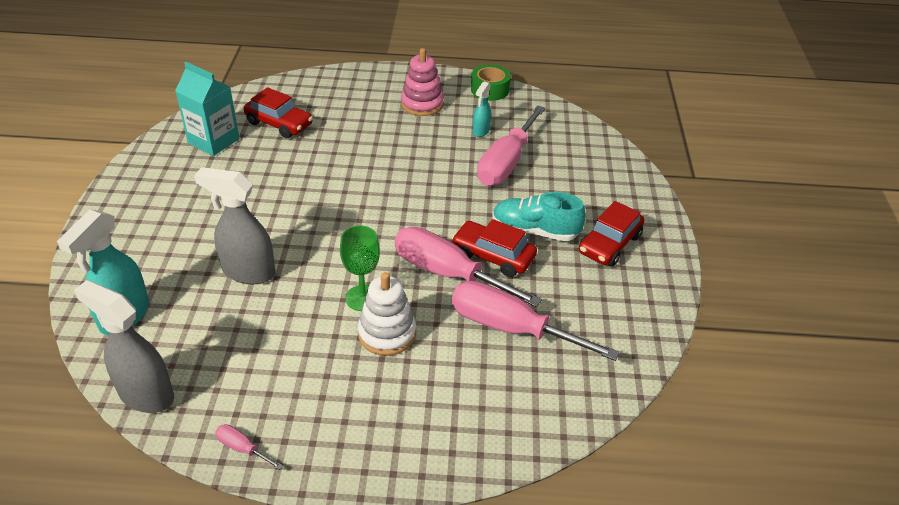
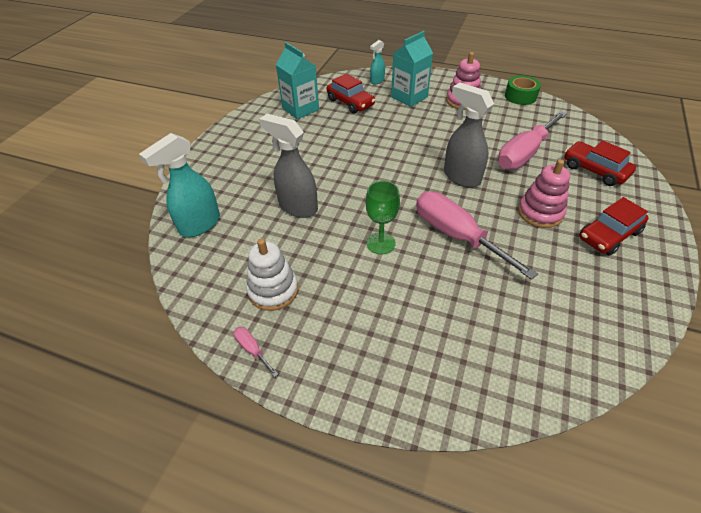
camera: 20 degrees right, 5 degrees up
grey spray bottle [74,280,174,413] -> grey spray bottle moved to [444,83,494,188]
white stacking toy [358,272,416,356] -> white stacking toy moved to [246,238,298,311]
red car [452,219,537,277] -> red car moved to [564,140,636,186]
pink screwdriver [452,281,620,361] -> none
turquoise spray bottle [473,81,491,137] -> turquoise spray bottle moved to [370,40,385,84]
turquoise shoe [493,192,586,241] -> pink stacking toy [518,159,570,228]
none -> turquoise carton [391,31,433,107]

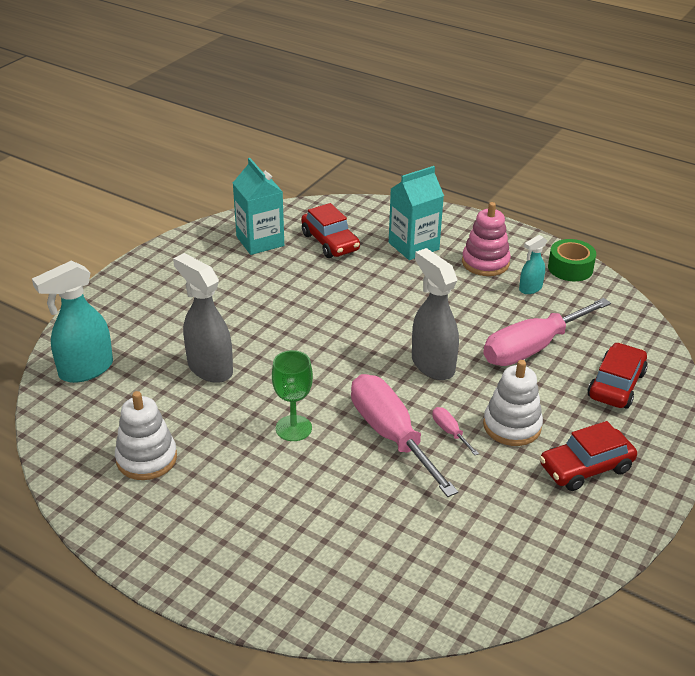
camera: 10 degrees right, 10 degrees down
pink screwdriver [234,327,278,377] -> pink screwdriver moved to [432,407,479,455]
turquoise spray bottle [370,40,385,84] -> turquoise spray bottle moved to [519,235,547,294]
pink stacking toy [518,159,570,228] -> white stacking toy [483,360,543,446]
red car [564,140,636,186] -> red car turned 60 degrees clockwise [587,342,648,408]

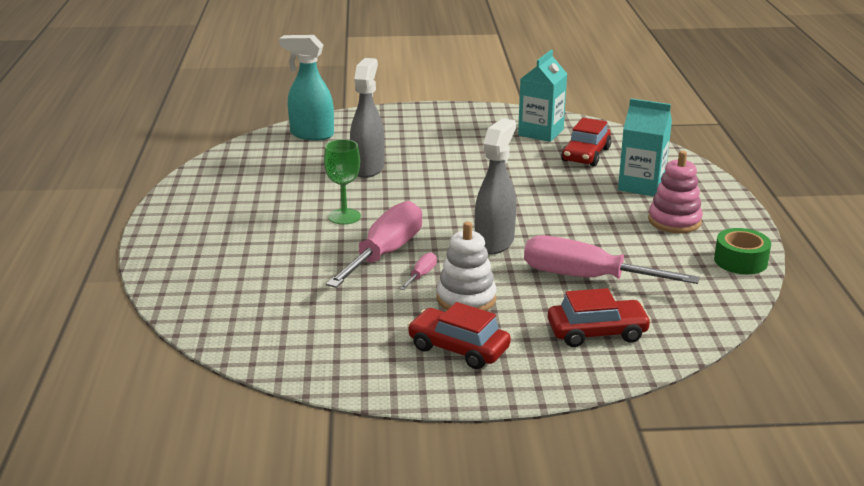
camera: 55 degrees right, 10 degrees down
white stacking toy [115,391,177,480] -> none
turquoise spray bottle [519,235,547,294] -> none

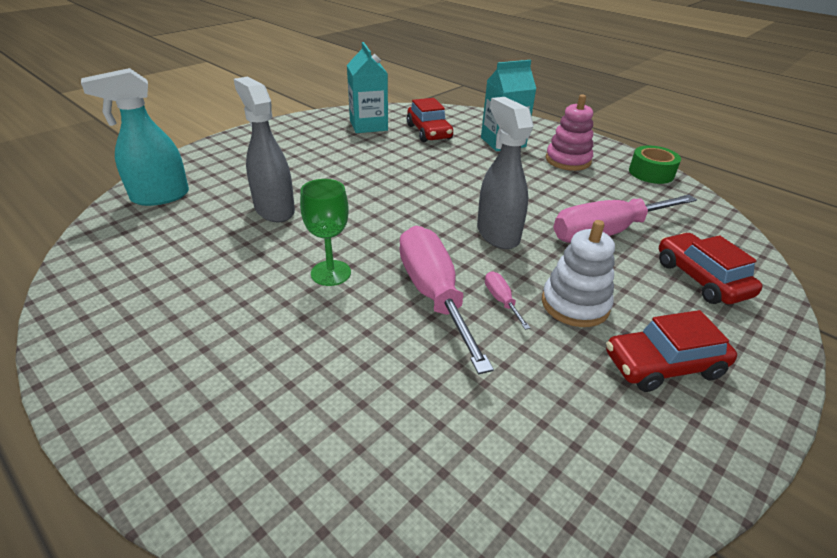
camera: 45 degrees left, 10 degrees up
red car [548,288,652,347] -> red car turned 60 degrees counterclockwise [659,232,763,304]

